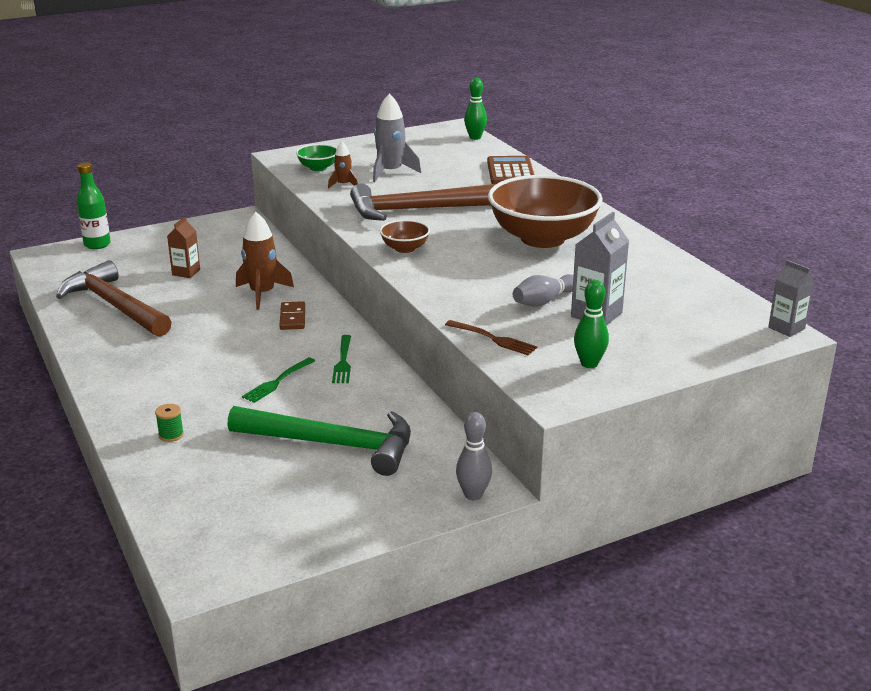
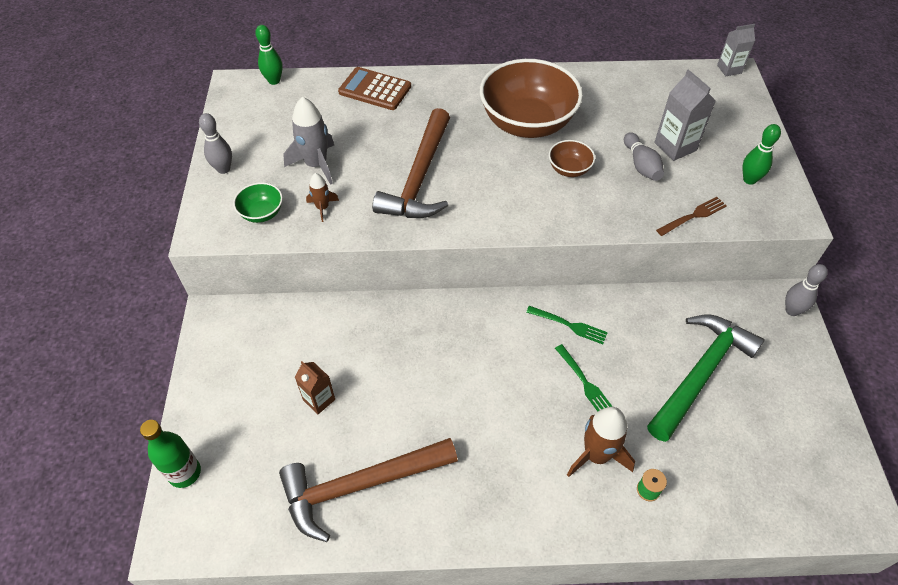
camera: 65 degrees left, 25 degrees up
brown rocket [236,212,294,310] -> brown rocket moved to [567,407,635,477]
brown domino [279,301,305,330] -> none
brown bowl [380,220,430,253] -> brown bowl moved to [549,140,595,177]
none -> grey bowling pin [199,113,232,174]

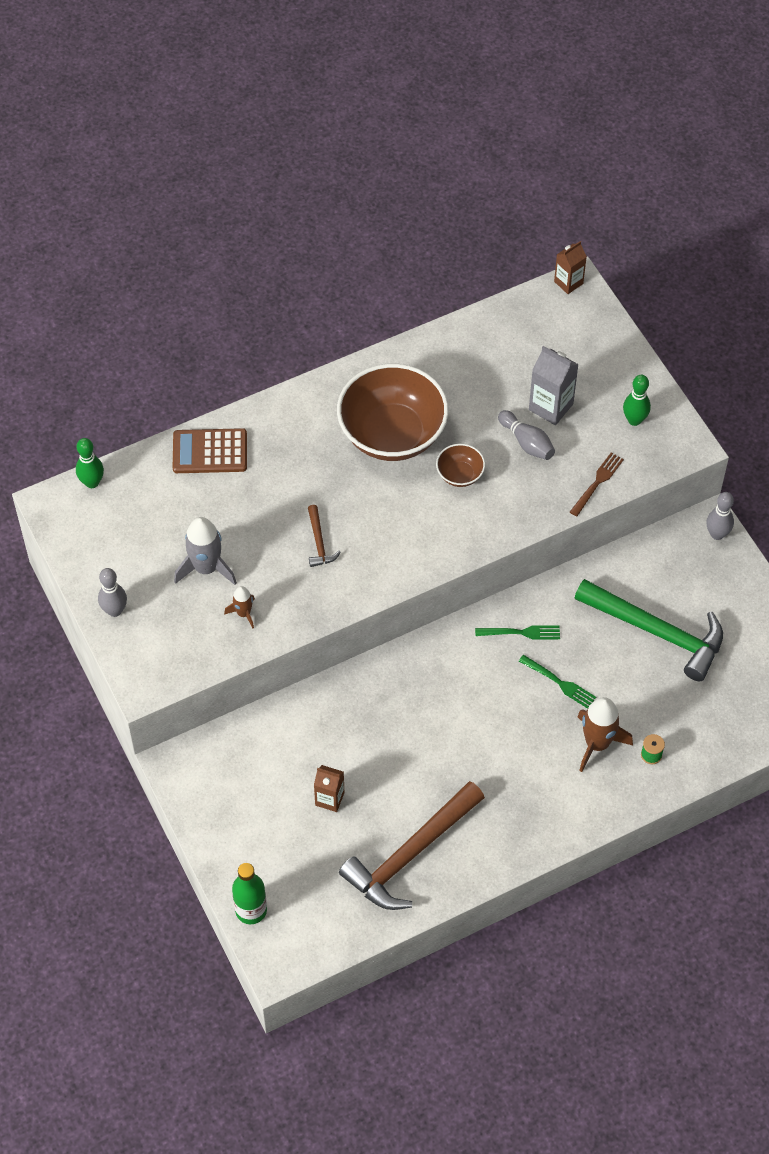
camera: 25 degrees left, 5 degrees up
green bowl [233,182,283,223] -> none
brown hammer [372,108,450,218] -> brown hammer [308,505,340,567], size x0.44
green hammer [647,314,765,442] -> green hammer turned 105 degrees clockwise [575,579,723,681]
grey carton [717,24,755,76] -> brown carton [554,241,587,294]

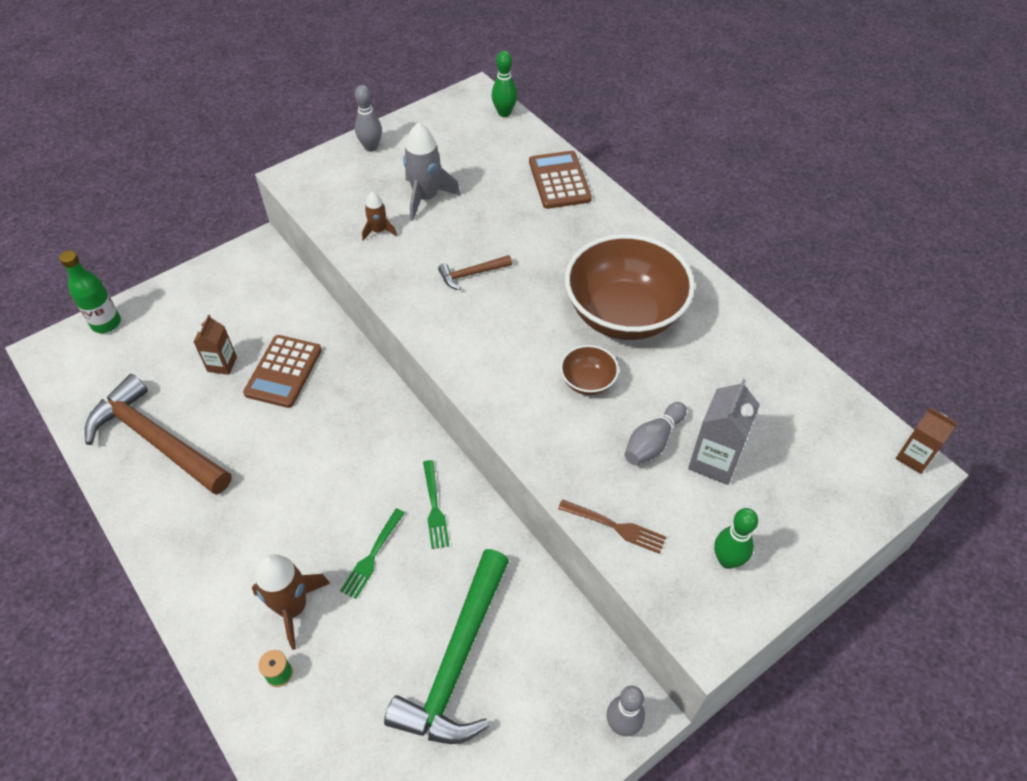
camera: 80 degrees right, 5 degrees down
none -> brown calculator [243,335,322,408]

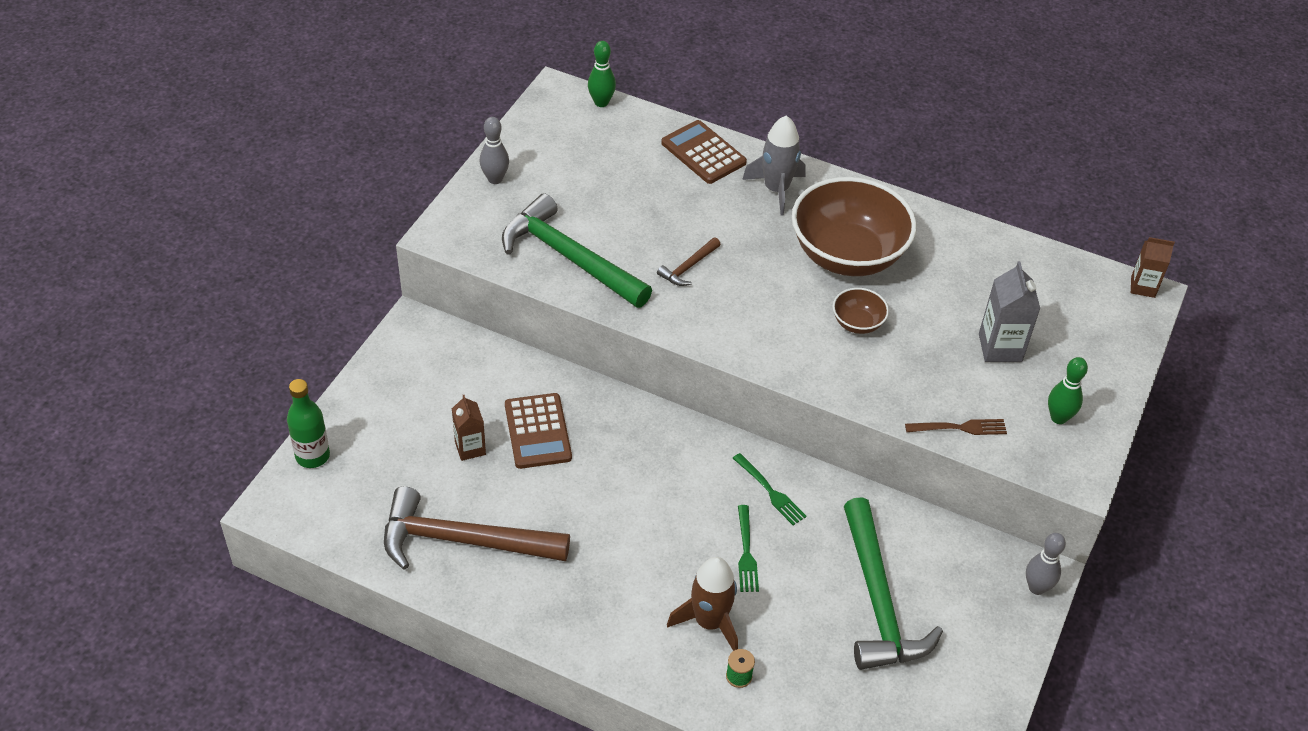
camera: 30 degrees left, 5 degrees down
brown rocket [362,192,397,240] -> green hammer [502,193,652,308]
grey rocket [403,122,461,221] -> grey rocket moved to [742,116,806,215]
grey bowling pin [625,402,687,465] -> none

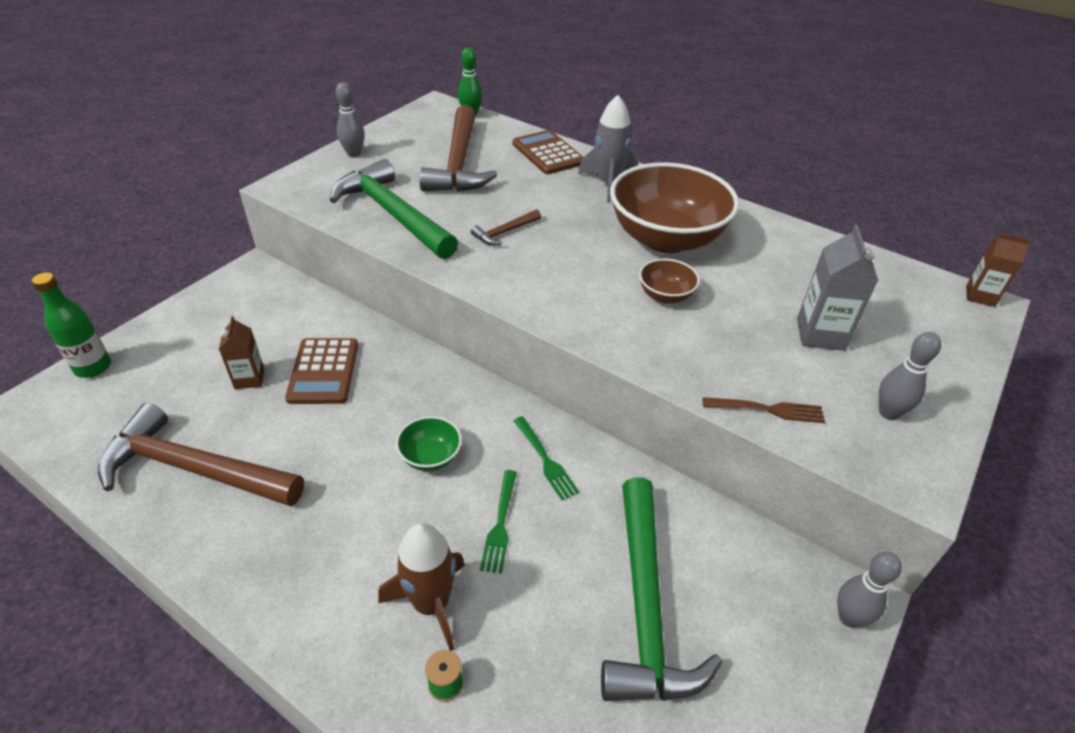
camera: 10 degrees right, 5 degrees down
green bowling pin [1048,357,1088,424] -> grey bowling pin [879,332,941,420]
none -> green bowl [396,416,462,471]
none -> brown hammer [420,105,497,192]

